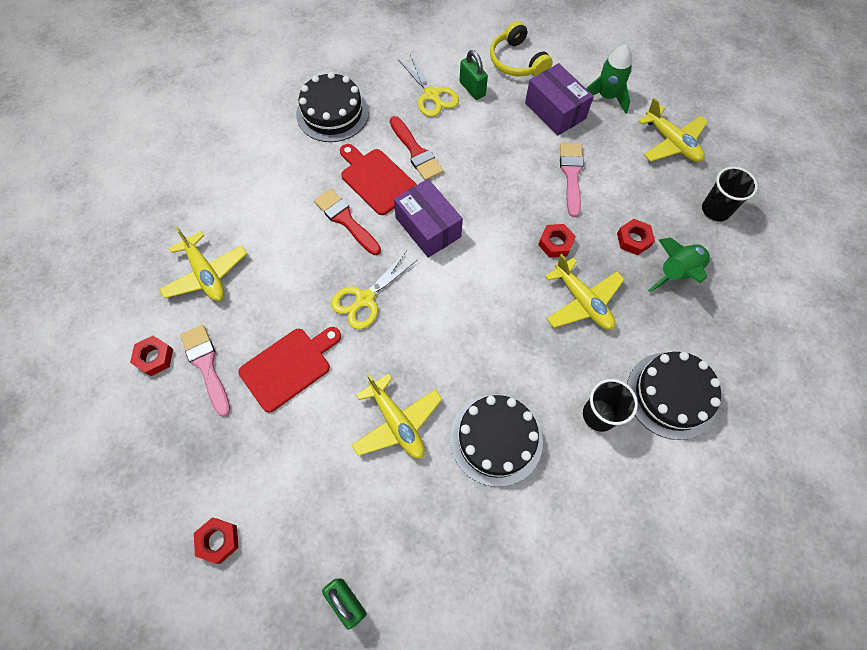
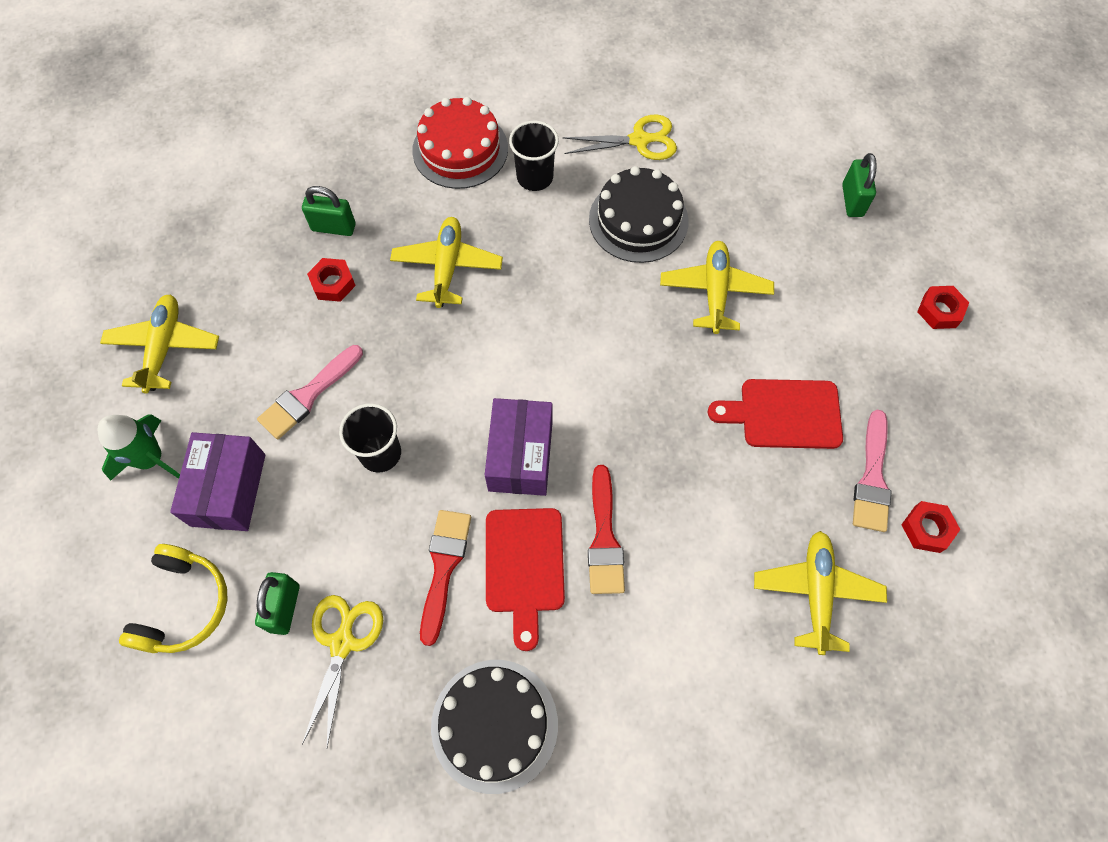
camera: 140 degrees left, 0 degrees up
yellow scissors [331,251,417,329] -> yellow scissors moved to [562,115,677,160]
red nut [538,224,576,258] -> none
black cake [627,352,721,440] -> red cake [412,97,508,189]
green rocket [648,237,711,292] -> green padlock [302,186,356,236]
black cup [702,167,758,222] -> black cup moved to [339,403,401,472]

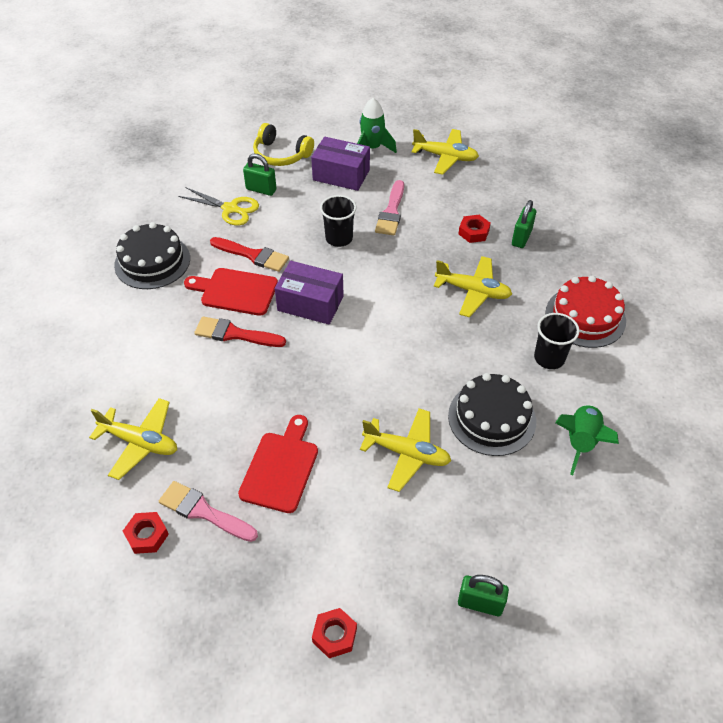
camera: 105 degrees right, 15 degrees down
pink brush [257,345,363,439] -> pink brush turned 135 degrees counterclockwise [375,180,404,235]
yellow scissors [562,115,677,160] -> green rocket [556,404,619,475]

